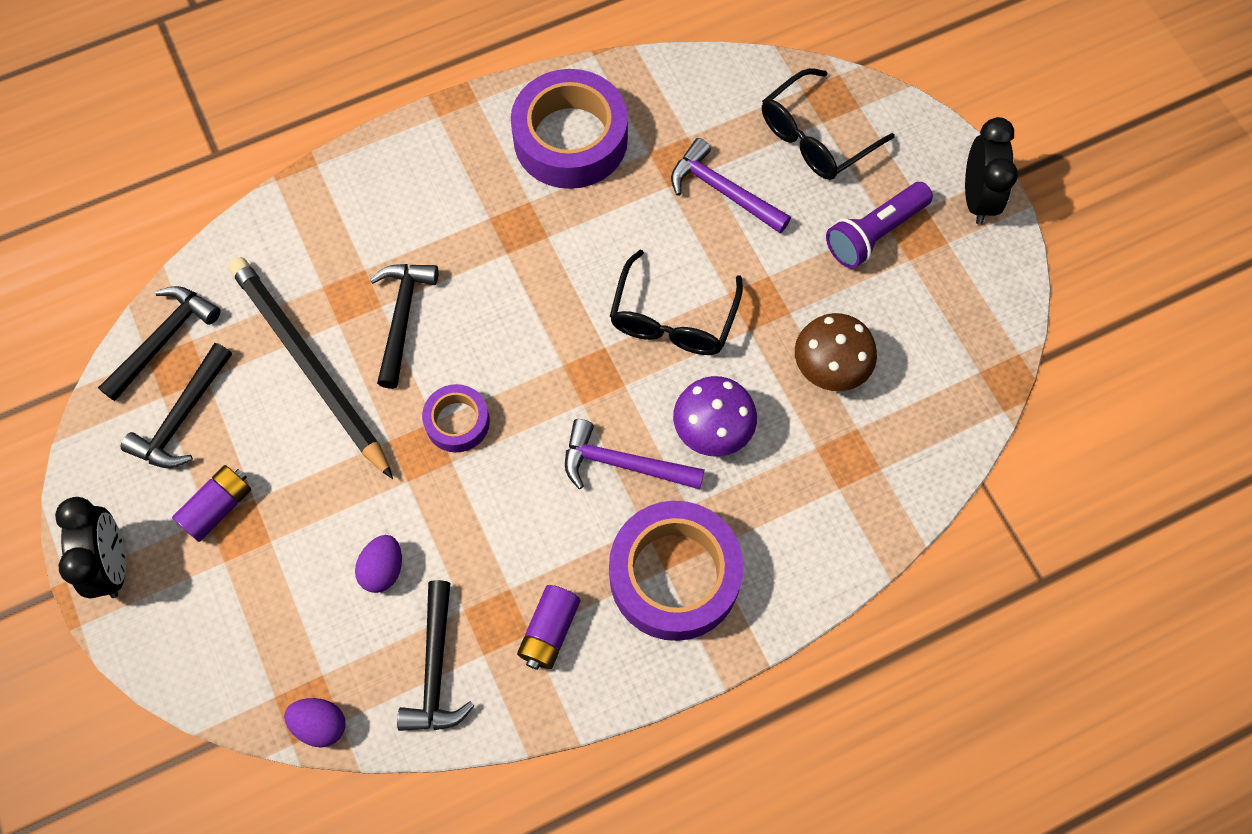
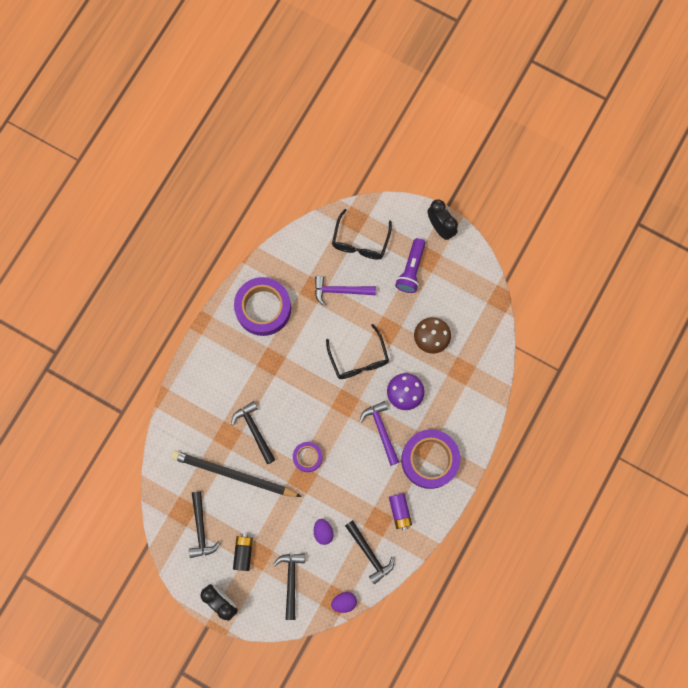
camera: 35 degrees left, 10 degrees up
black hammer [98,286,221,401] -> black hammer moved to [273,554,305,620]
purple battery [172,465,251,542] -> black battery [233,534,253,571]
purple hammer [565,419,705,489] -> purple hammer turned 90 degrees clockwise [359,401,399,466]

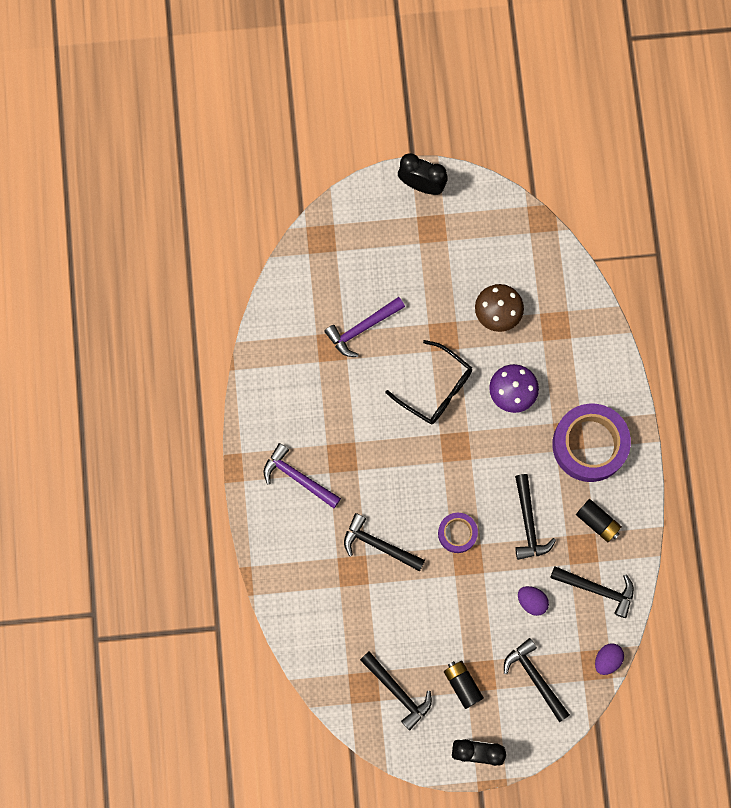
camera: 35 degrees left, 0 degrees up
black pencil [171,450,302,497] -> none
purple tape [234,277,291,336] -> none
black glasses [332,209,392,260] -> none
purple hammer [359,401,399,466] -> purple hammer moved to [264,443,341,508]
purple battery [389,493,412,530] -> black battery [576,499,622,542]
purple flashlight [395,238,425,293] -> none
none -> black hammer [515,474,556,560]

